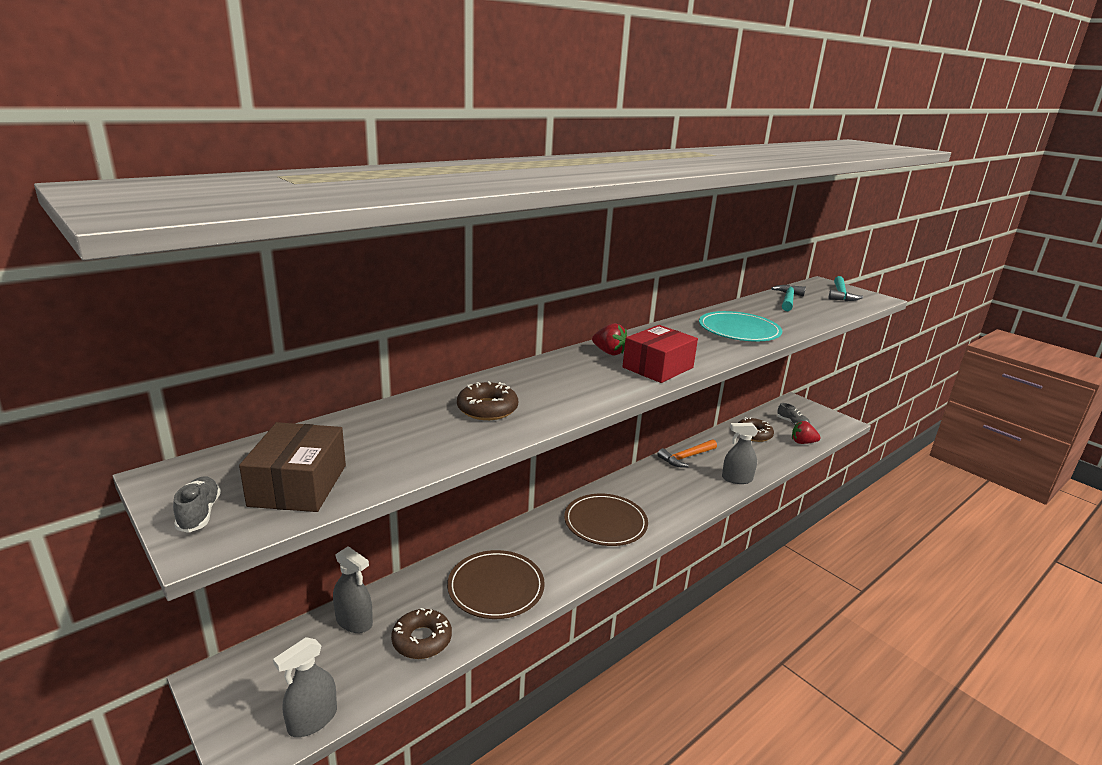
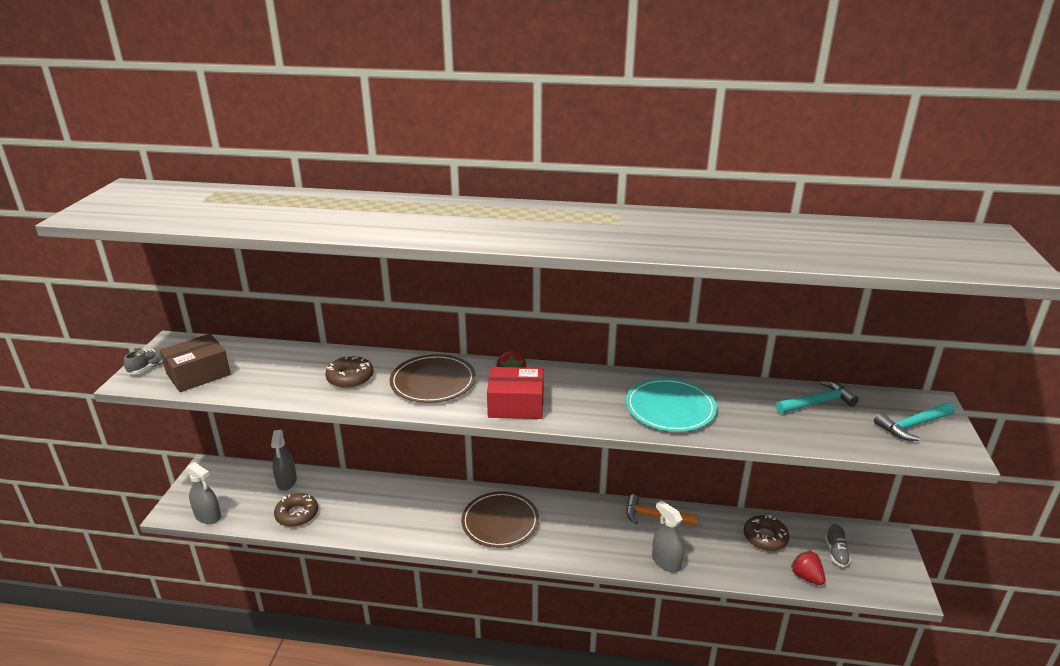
camera: 50 degrees right, 5 degrees up
grey spray bottle [273,637,337,737] -> grey spray bottle turned 150 degrees counterclockwise [186,462,221,524]
brown plate [447,550,545,619] -> brown plate moved to [390,354,476,403]

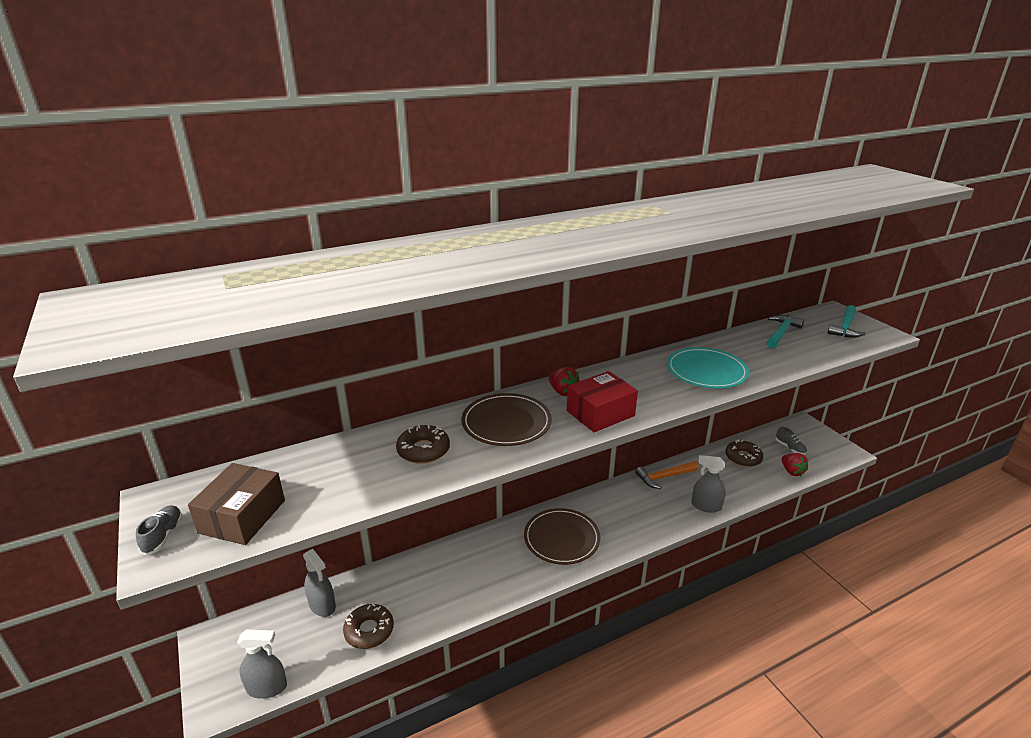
camera: 35 degrees left, 0 degrees up
red strawberry [791,551,825,585] -> red strawberry turned 135 degrees counterclockwise [781,453,809,477]

